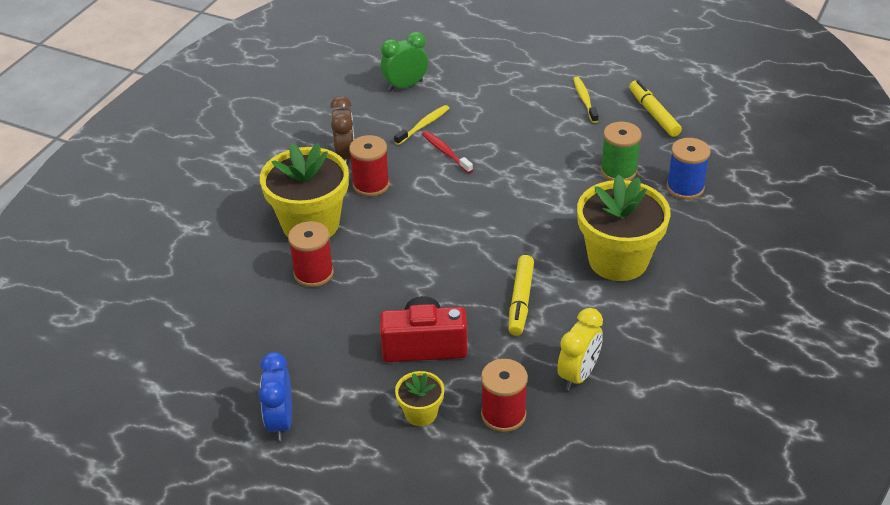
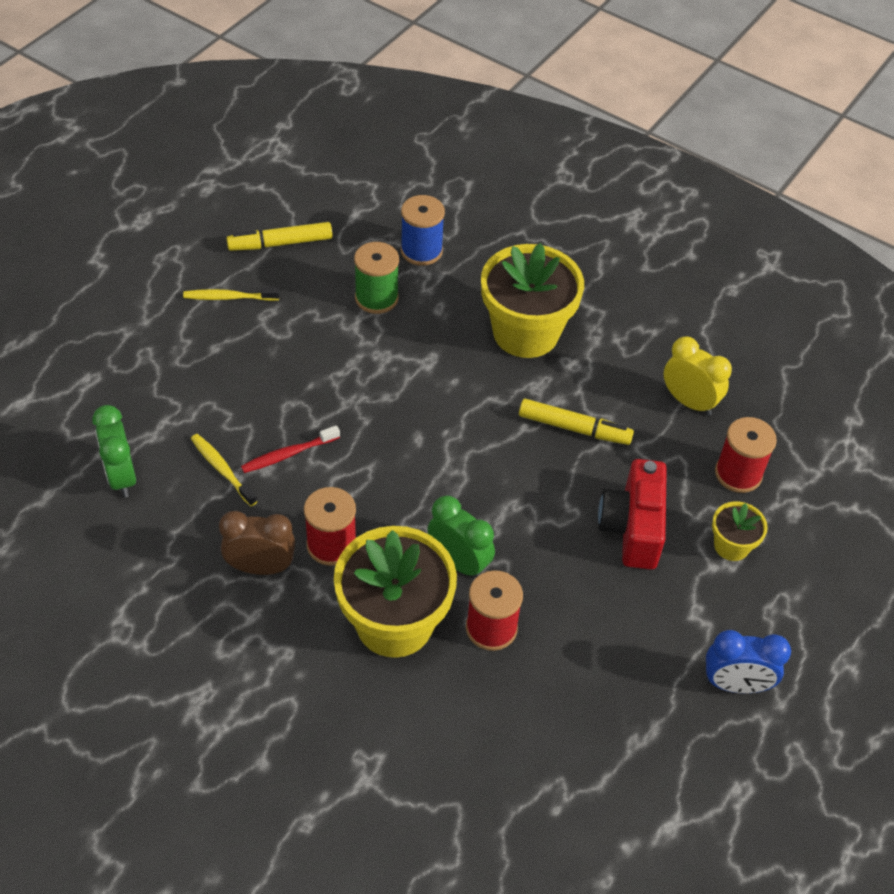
camera: 85 degrees left, 10 degrees up
none -> green clock [428,496,495,577]

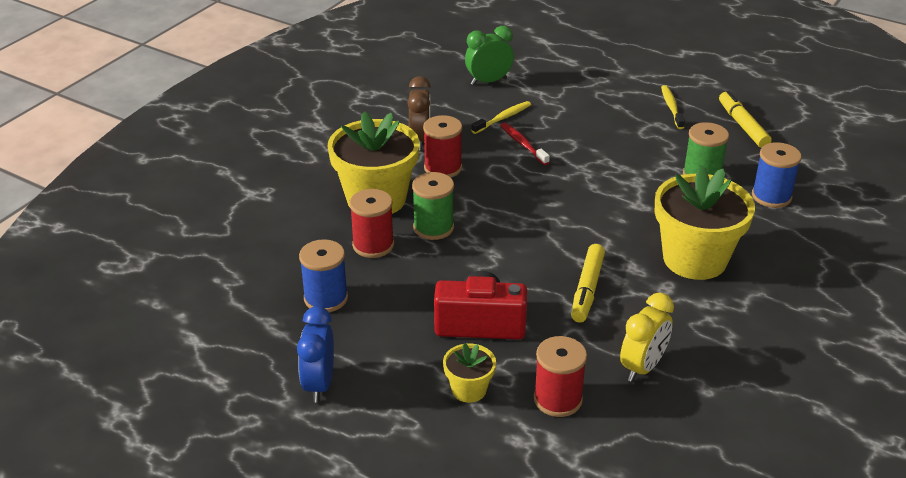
camera: 90 degrees right, 15 degrees down
green clock [428,496,495,577] -> green spool [412,172,454,240]
none -> blue spool [299,239,348,312]

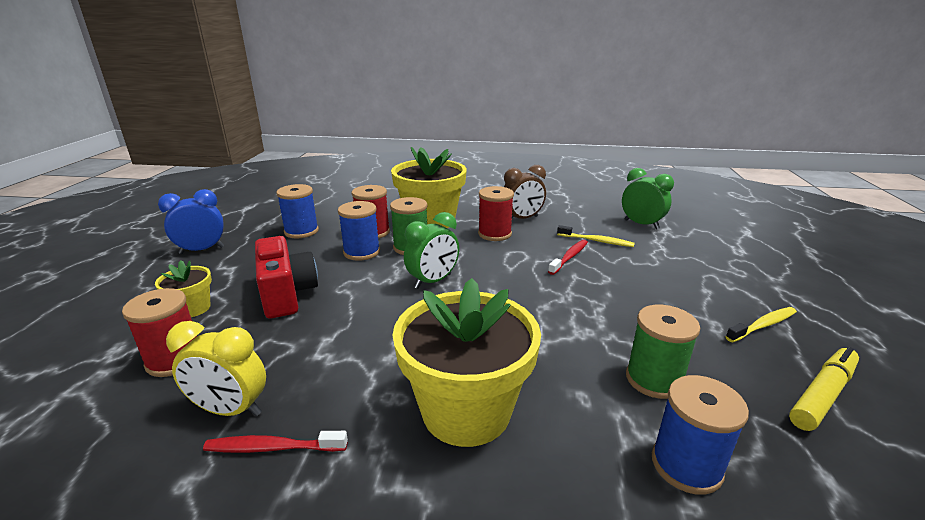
camera: 65 degrees right, 10 degrees down
yellow marker [571,244,605,323] -> none
none -> red toothbrush [203,431,348,453]
none -> blue spool [338,201,380,261]
none -> green clock [404,212,459,289]

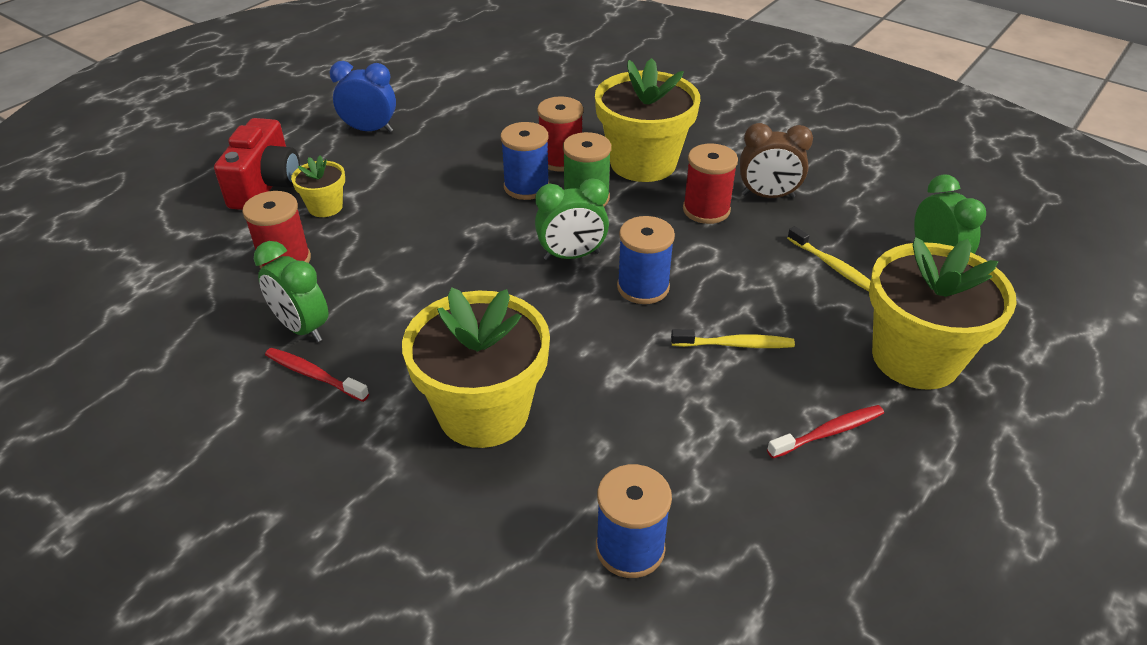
camera: 30 degrees right, 15 degrees up
yellow clock [166,321,266,416] -> green clock [254,241,328,342]
red camera [255,236,318,319] -> red camera moved to [214,118,300,210]
blue spool [276,184,319,238] -> blue spool moved to [617,216,675,304]
red toothbrush [548,240,588,275] -> red toothbrush moved to [767,405,884,459]
green spool [626,305,700,399] -> none
yellow toothbrush [726,307,797,342] -> yellow toothbrush moved to [671,329,795,348]
yellow marker [789,347,859,431] -> none
none -> yellow flower pot [869,237,1017,390]

